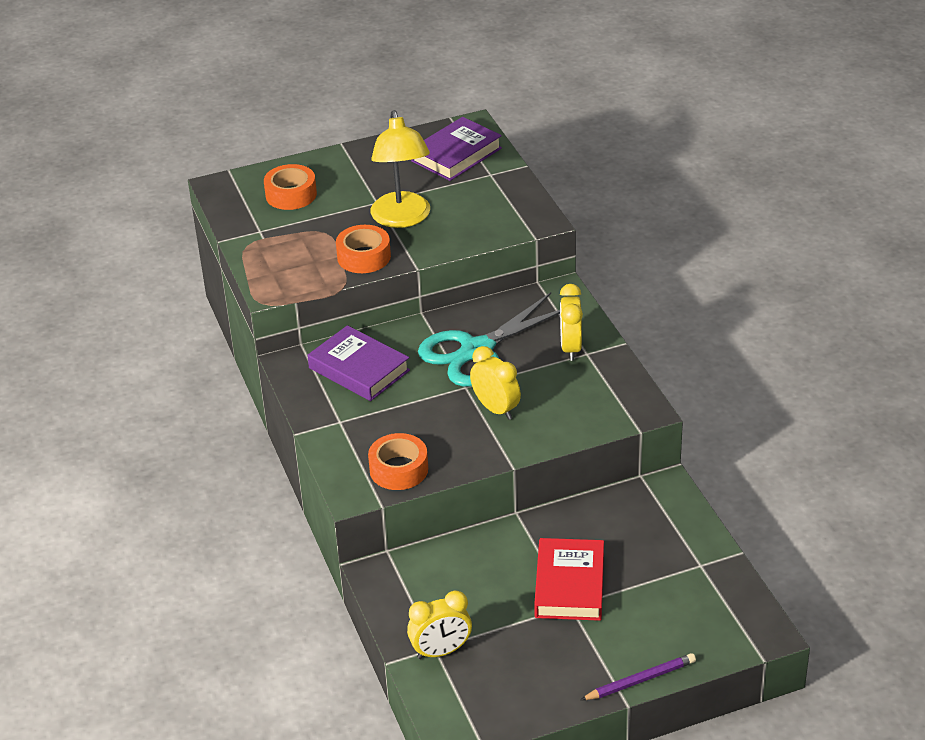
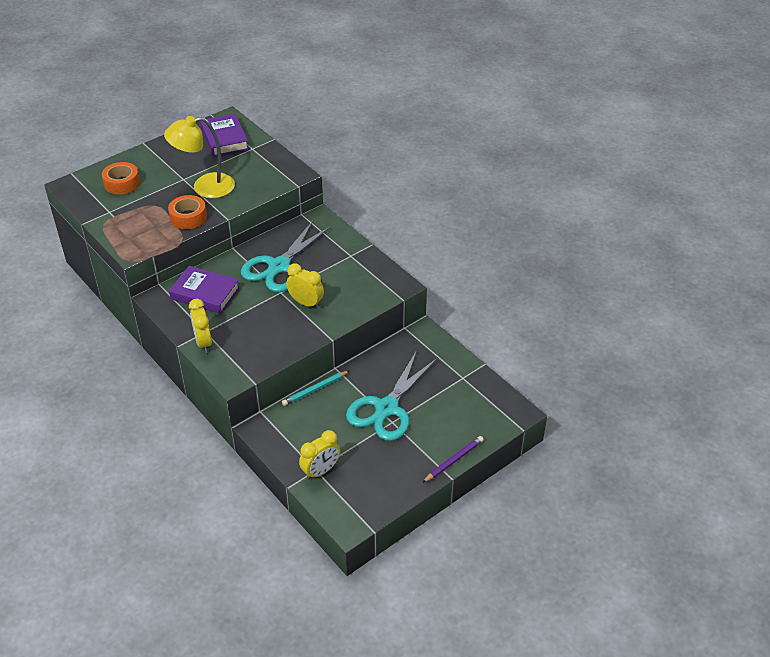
camera: 20 degrees left, 5 degrees up
orange tape [368,433,428,490] -> none
yellow lamp [370,110,430,228] -> yellow lamp turned 105 degrees clockwise [164,116,235,198]
purple book [411,117,502,181] -> purple book turned 45 degrees counterclockwise [200,113,249,157]
red book [534,538,604,621] -> turquoise scissors [346,350,438,441]
yellow clock [560,284,583,361] -> yellow clock moved to [189,299,212,353]
none -> turquoise pencil [282,371,349,406]

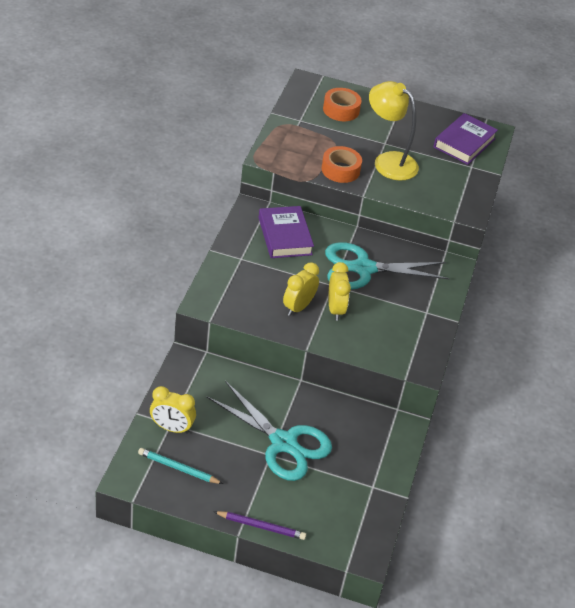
camera: 50 degrees right, 0 degrees up
yellow clock [189,299,212,353] -> yellow clock moved to [283,262,319,316]
turquoise pencil [282,371,349,406] -> turquoise pencil moved to [138,448,223,484]
turquoise scissors [346,350,438,441] -> turquoise scissors turned 135 degrees counterclockwise [207,381,332,481]

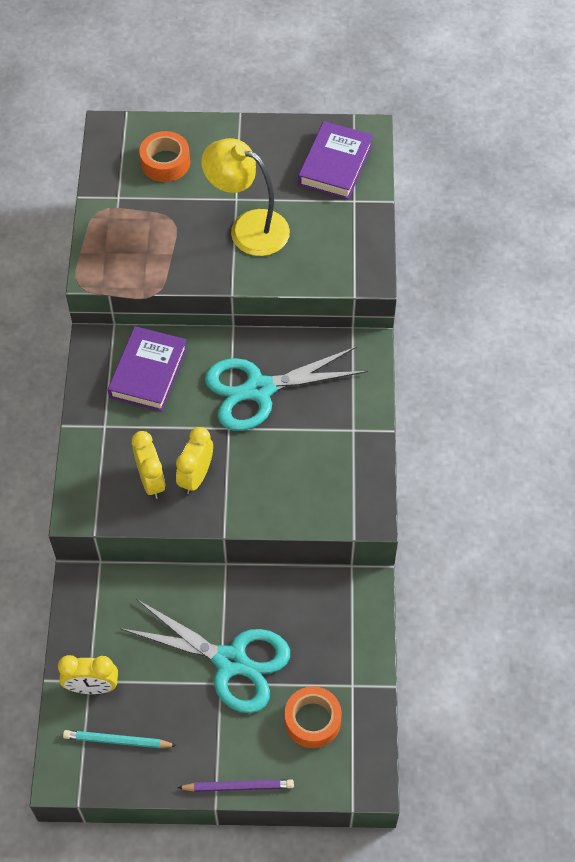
camera: 10 degrees left, 15 degrees up
purple book [259,206,314,258] -> purple book turned 45 degrees clockwise [108,326,187,412]
orange tape [322,146,362,183] -> orange tape moved to [285,686,342,748]
yellow clock [328,262,351,321] -> yellow clock moved to [132,431,165,499]

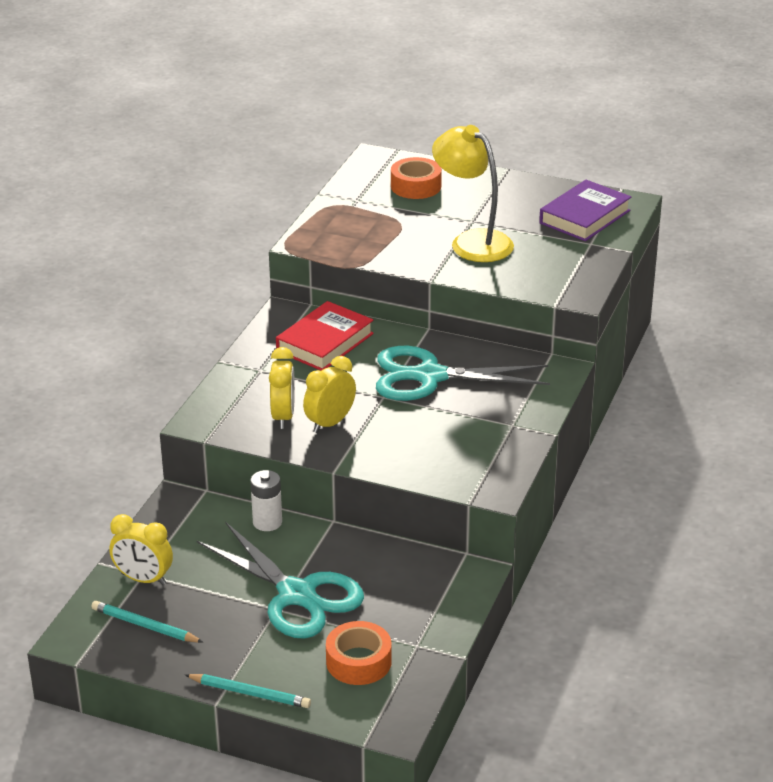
camera: 20 degrees right, 25 degrees down
purple book [108,326,187,412] -> red book [276,301,374,371]
purple pencil [177,779,294,792] -> turquoise pencil [185,674,311,708]
none -> white battery [250,470,282,531]

